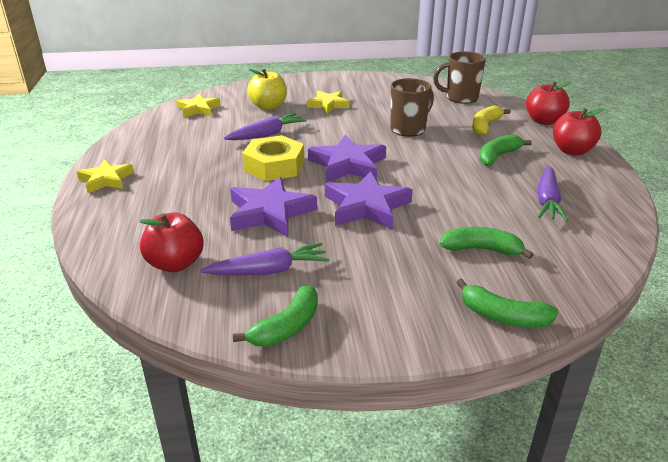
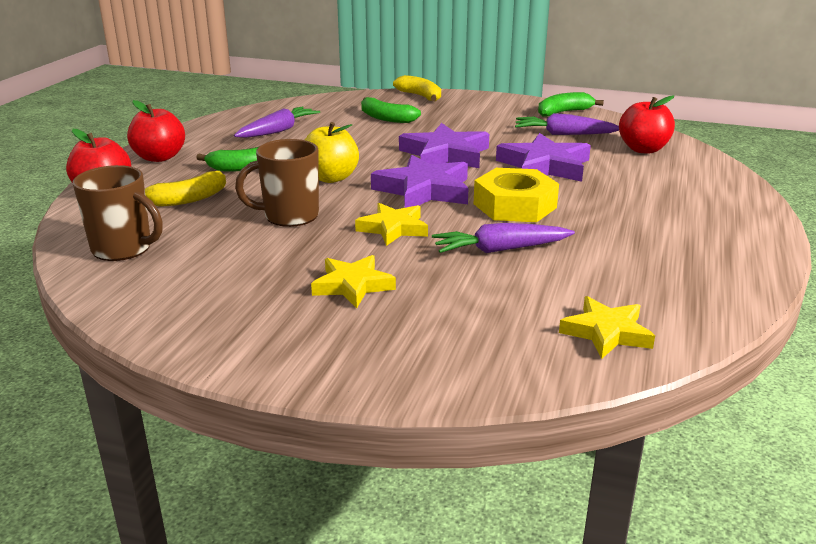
camera: 155 degrees left, 5 degrees down
yellow star [77,159,134,193] -> yellow star moved to [355,203,428,246]
yellow apple [247,69,287,110] -> yellow apple moved to [305,122,359,183]
green banana [456,278,558,327] -> yellow banana [393,75,441,101]

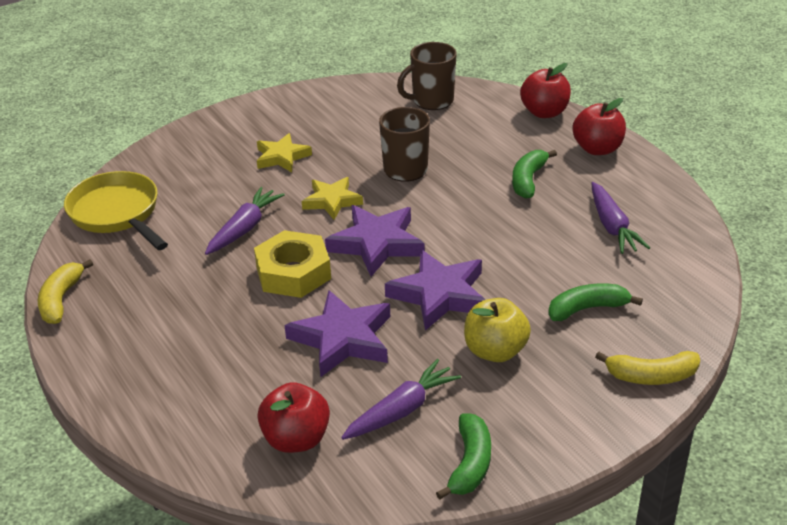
camera: 130 degrees right, 10 degrees up
yellow banana [145,171,226,207] -> yellow banana moved to [38,259,93,324]
yellow apple [305,122,359,183] -> yellow apple moved to [464,298,531,362]
yellow star [559,296,655,359] -> yellow pan [64,171,168,250]

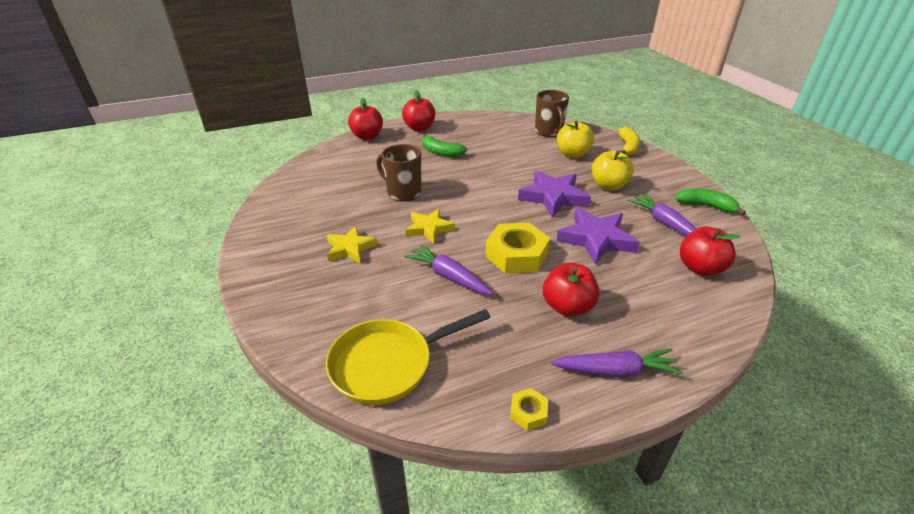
camera: 80 degrees left, 0 degrees up
yellow banana [38,259,93,324] -> yellow nut [510,388,548,431]
purple star [325,205,425,277] -> none
brown mug [397,42,457,110] -> brown mug moved to [535,90,569,137]
green banana [548,284,643,321] -> yellow apple [557,121,594,158]
purple carrot [592,182,650,254] -> purple carrot moved to [551,348,683,377]
none -> red apple [543,263,600,317]

